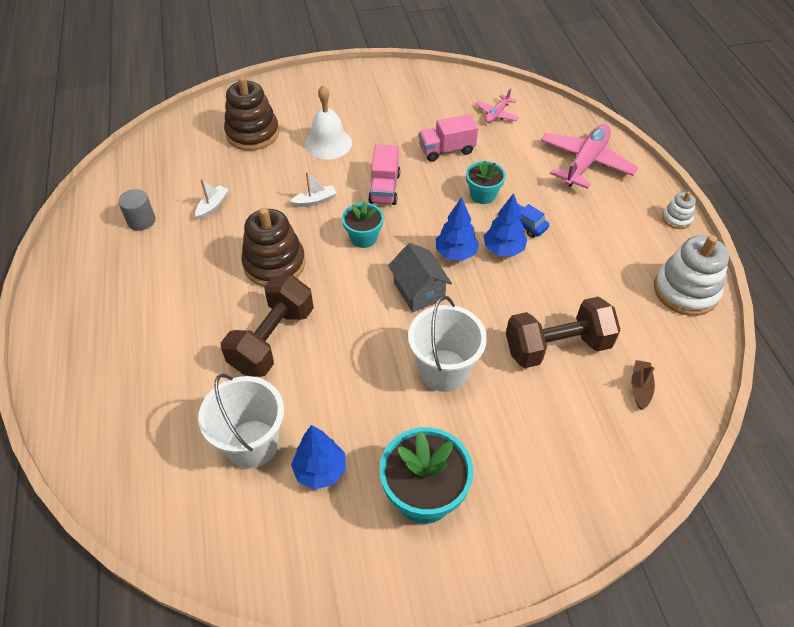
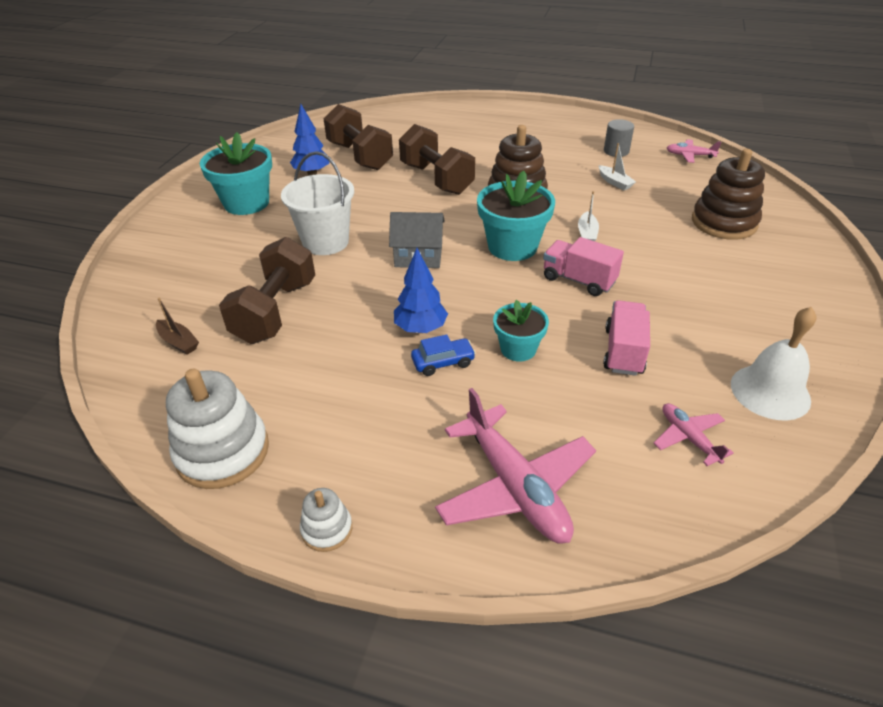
camera: 120 degrees right, 10 degrees down
white bucket [198,373,284,468] -> brown dumbbell [324,104,393,170]
white bell [305,85,352,159] -> white bell moved to [731,307,817,421]
turquoise flower pot [342,201,384,248] -> turquoise flower pot [477,171,555,261], size x1.67
blue tree [436,197,479,261] -> none
none -> pink plane [667,139,721,163]

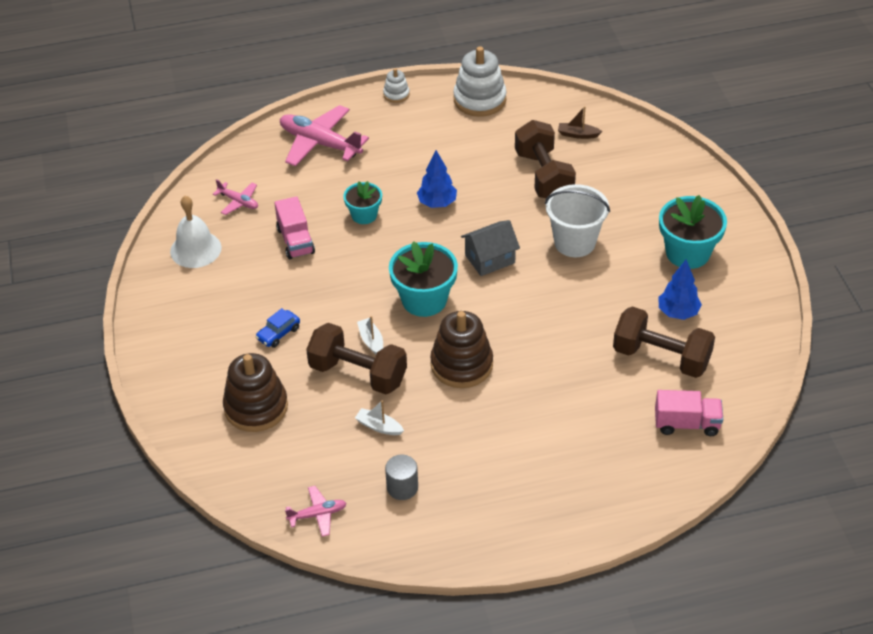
camera: 150 degrees right, 5 degrees up
brown dumbbell [399,124,475,195] -> brown dumbbell moved to [306,323,407,395]
blue car [411,334,476,376] -> blue car moved to [256,308,300,348]
pink truck [543,237,624,296] -> pink truck moved to [655,390,723,436]

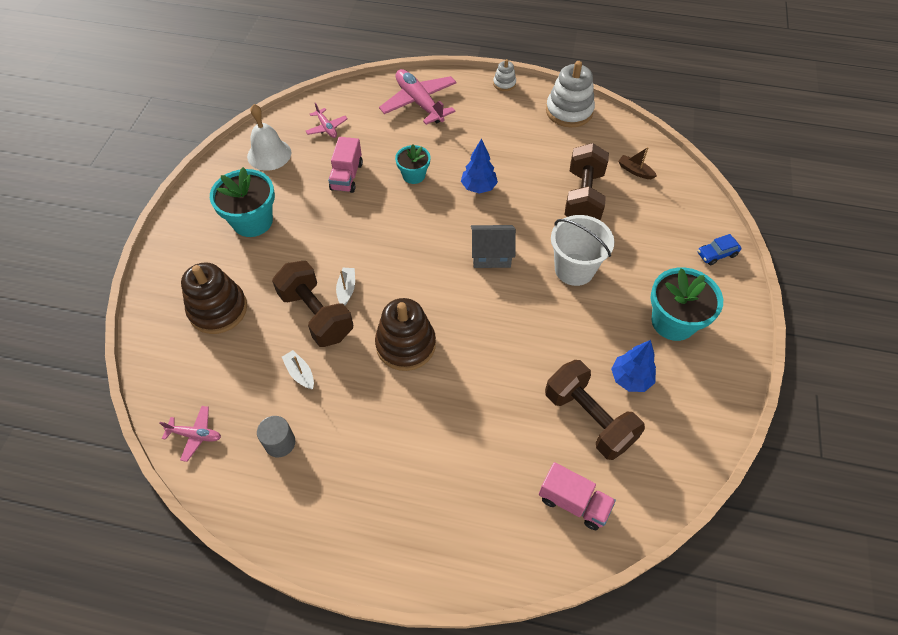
camera: 25 degrees right, 10 degrees up
blue car [256,308,300,348] -> blue car moved to [698,234,741,265]
turquoise flower pot [389,241,458,317] -> turquoise flower pot moved to [210,167,275,237]

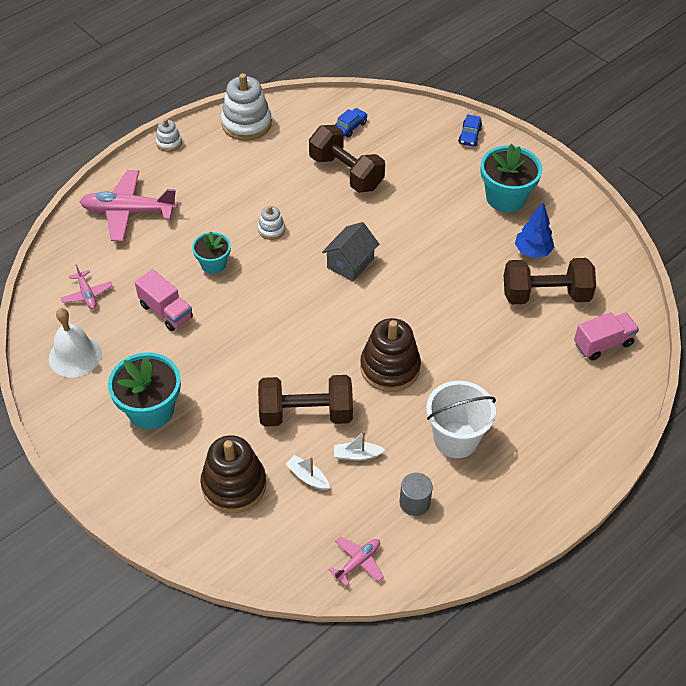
camera: 55 degrees left, 5 degrees down
pink plane [306,102,348,138] -> pink plane turned 60 degrees clockwise [61,264,112,309]
white boat [336,268,355,305] -> white boat moved to [286,455,330,490]
blue tree [461,138,498,194] -> white stacking toy [258,206,285,240]
white bucket [551,215,614,286] -> white bucket moved to [426,381,496,458]
brown boat [618,147,657,179] -> blue car [335,108,368,138]

